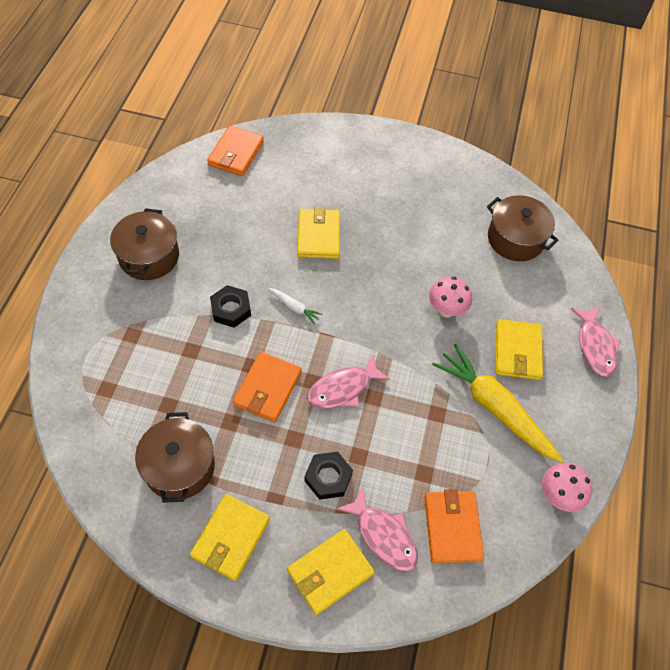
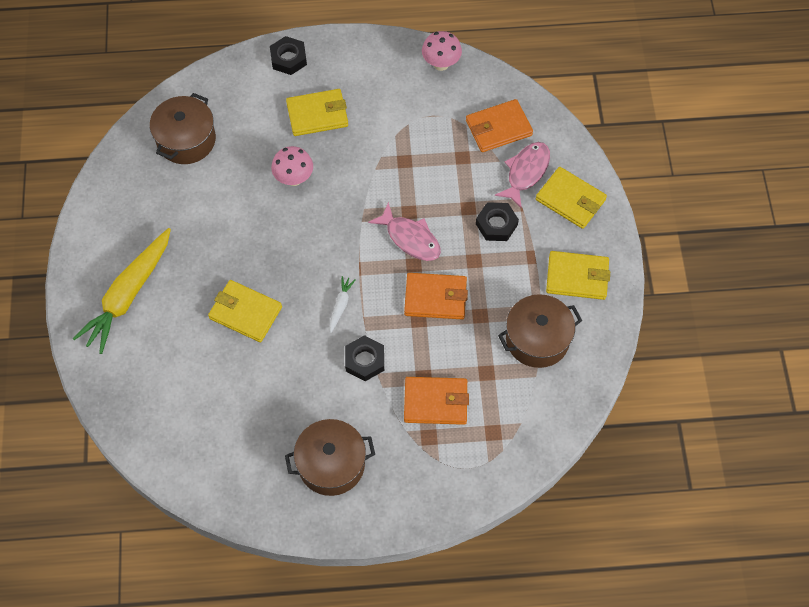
camera: 105 degrees left, 5 degrees up
orange wallet [207,126,264,176] -> orange wallet moved to [404,377,469,425]
yellow wallet [297,207,340,259] -> yellow wallet turned 45 degrees clockwise [208,280,282,342]
yellow carrot [432,344,564,463] -> yellow carrot moved to [72,228,171,354]
pink fish [571,306,620,377] -> black nut [270,36,307,75]

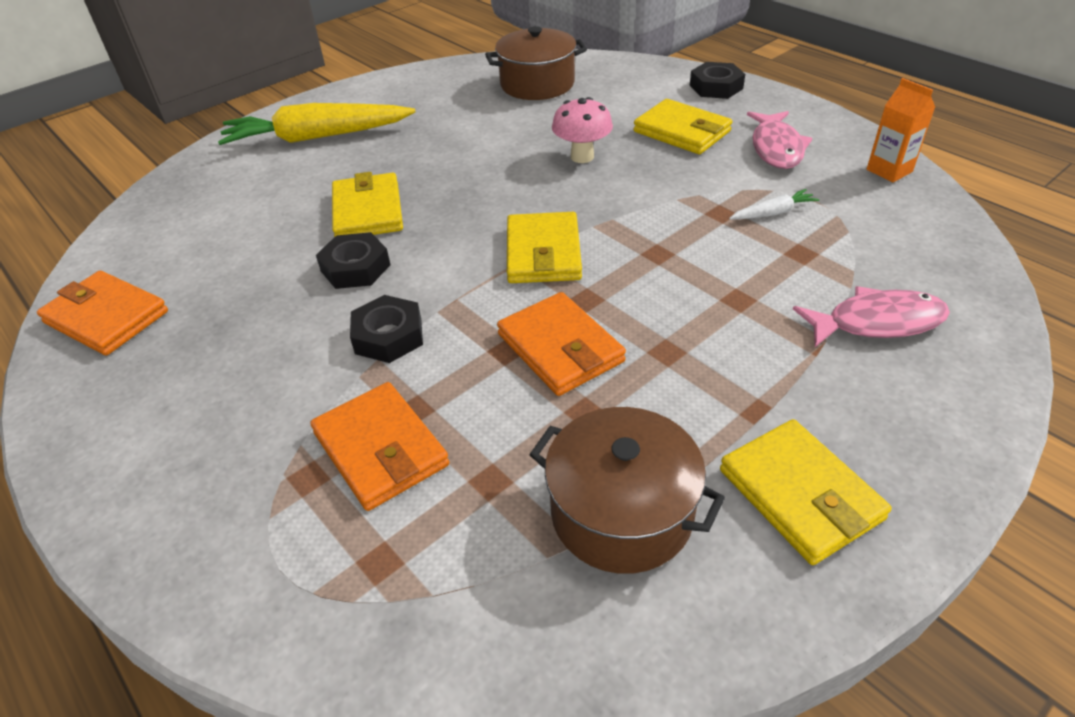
camera: 55 degrees right, 20 degrees down
brown pot [285,419,375,496] -> none
white carrot [329,276,356,333] -> white carrot moved to [729,189,819,220]
pink fish [368,202,441,261] -> pink fish moved to [747,111,813,169]
pink mushroom [422,31,462,71] -> orange carton [867,78,935,182]
orange wallet [466,99,533,152] -> orange wallet moved to [37,271,168,355]
black nut [476,202,519,241] -> black nut moved to [316,232,390,289]
yellow wallet [536,167,607,229] -> yellow wallet moved to [507,212,582,283]

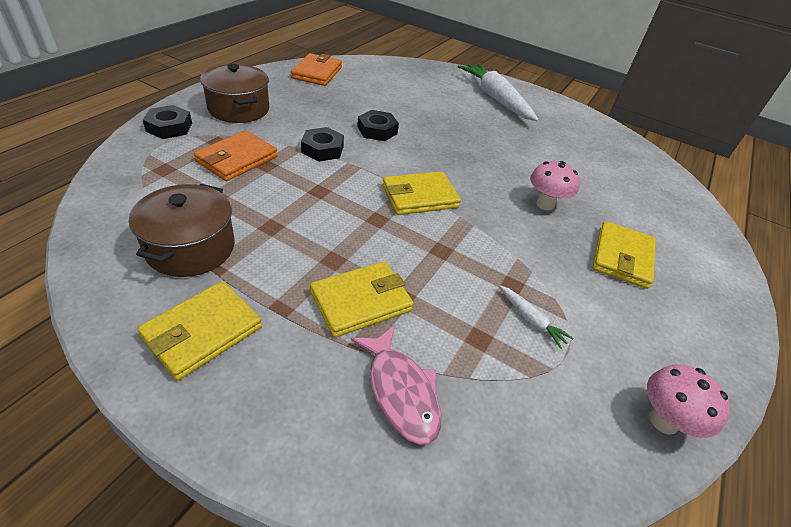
camera: 65 degrees right, 0 degrees up
yellow carrot [218,103,416,145] -> white carrot [457,63,539,121]
yellow wallet [332,172,403,237] -> yellow wallet moved to [310,261,414,337]
brown pot [485,26,587,100] -> brown pot moved to [200,64,269,123]
orange wallet [497,292,626,396] -> none
black nut [690,62,745,99] -> black nut moved to [143,105,192,139]
pink fish [747,111,813,169] -> none
orange carton [867,78,935,182] -> pink mushroom [647,365,730,438]

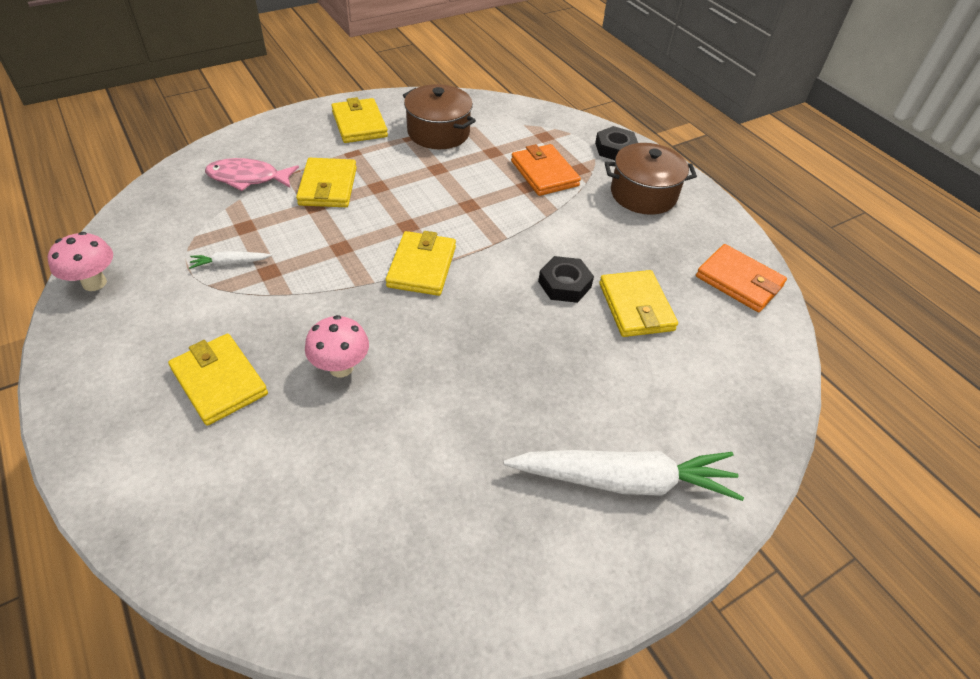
camera: 120 degrees right, 5 degrees up
black nut [301,127,344,162] -> none
none -> yellow wallet [599,270,678,337]

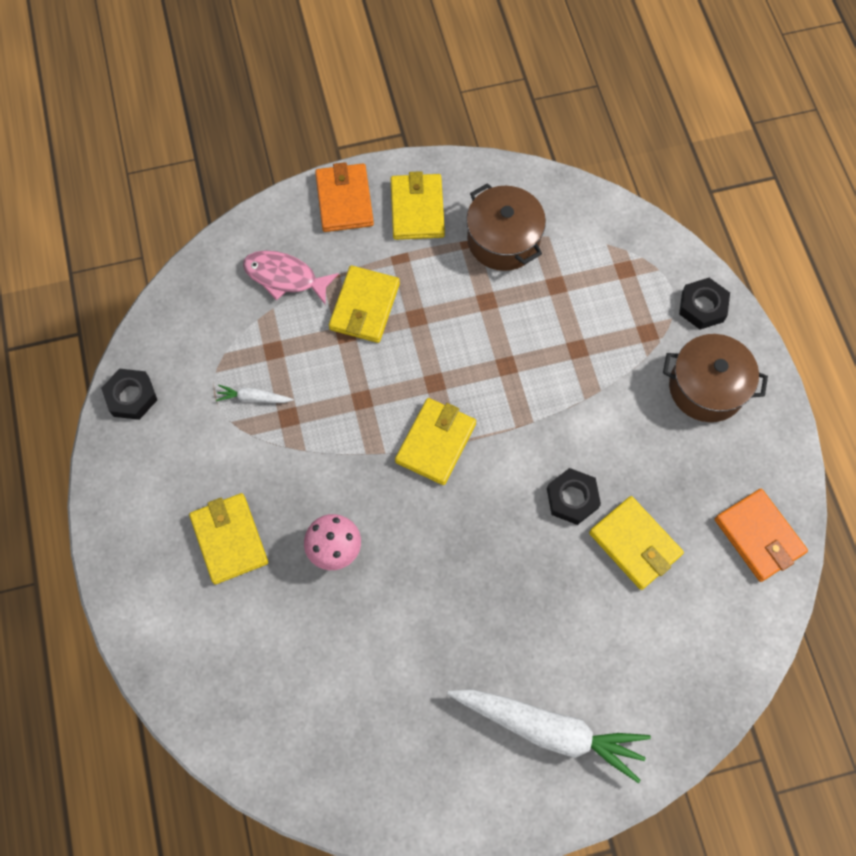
camera: 20 degrees right, 20 degrees up
pink mushroom [47,232,113,291] -> black nut [101,368,157,420]
orange wallet [511,144,581,196] -> orange wallet moved to [315,162,374,232]
yellow wallet [599,270,678,337] -> yellow wallet turned 45 degrees counterclockwise [589,496,684,590]

